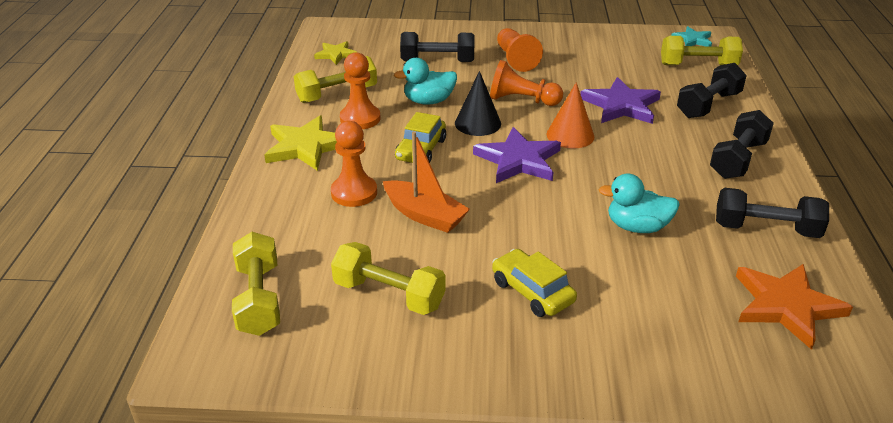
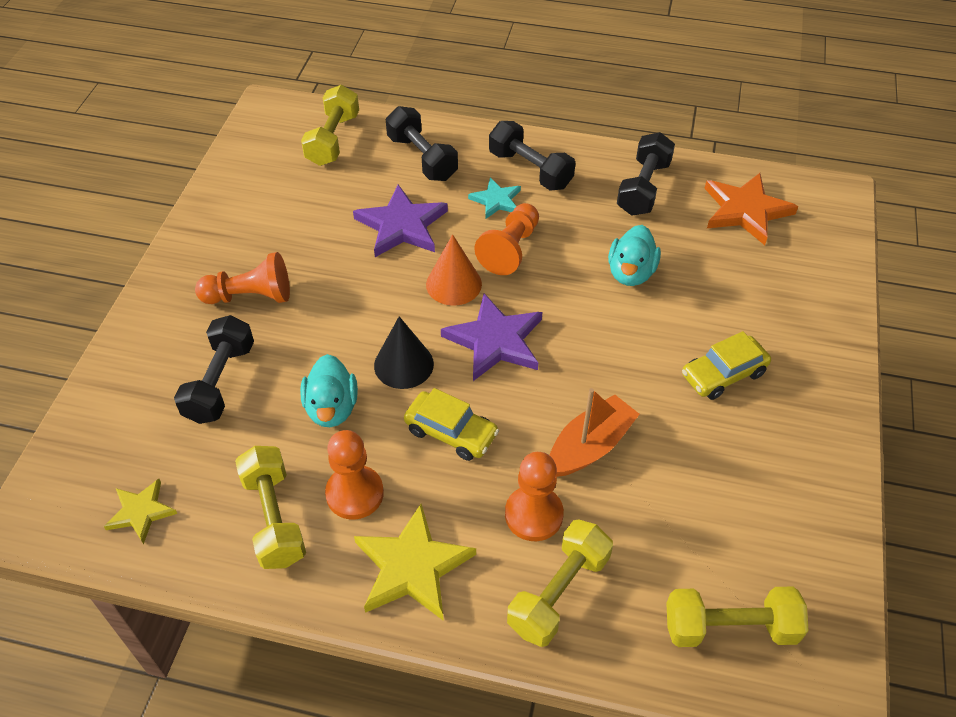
camera: 80 degrees left, 15 degrees up
yellow dumbbell [331,242,446,315] -> yellow dumbbell moved to [507,519,613,647]
orange pawn [490,60,563,106] -> orange pawn moved to [474,203,539,275]
turquoise star [671,26,712,46] -> turquoise star moved to [468,177,521,219]

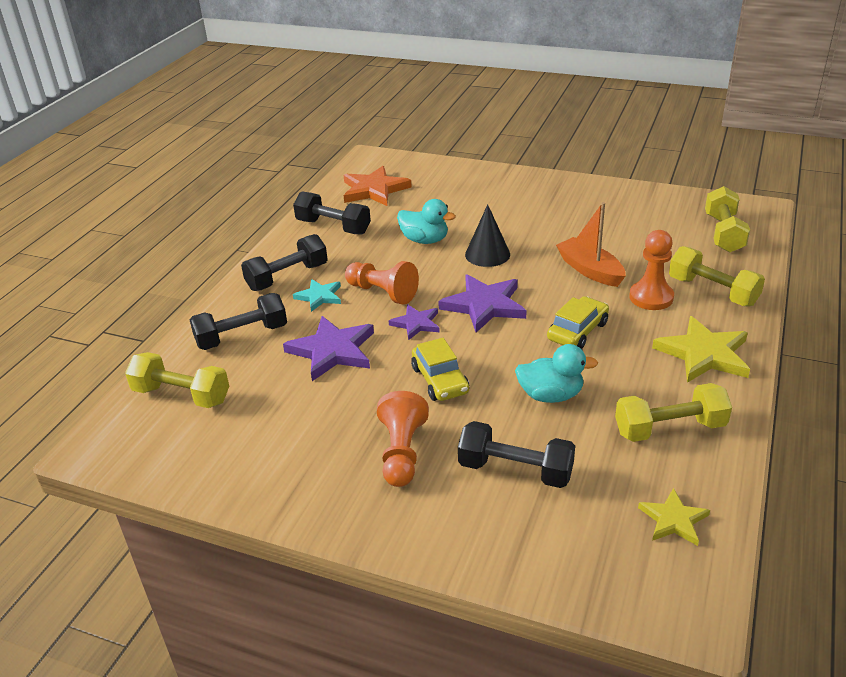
camera: 80 degrees left, 15 degrees down
orange pawn [325,430,384,520] -> none
black cone [374,317,434,389] -> black cone moved to [465,204,510,267]
orange cone [426,234,482,306] -> purple star [389,304,440,340]
yellow car [682,331,771,400] -> yellow car moved to [411,338,469,401]

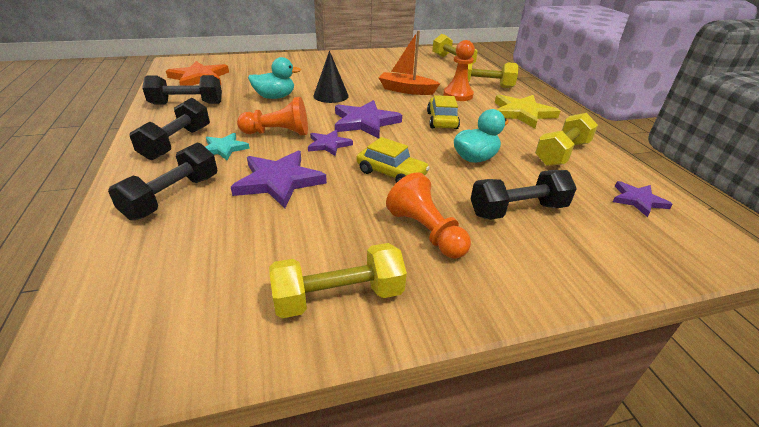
camera: 40 degrees left, 0 degrees up
yellow dumbbell [125,352,229,408] -> yellow dumbbell moved to [269,243,407,318]
yellow star [638,488,710,546] -> purple star [613,181,673,217]

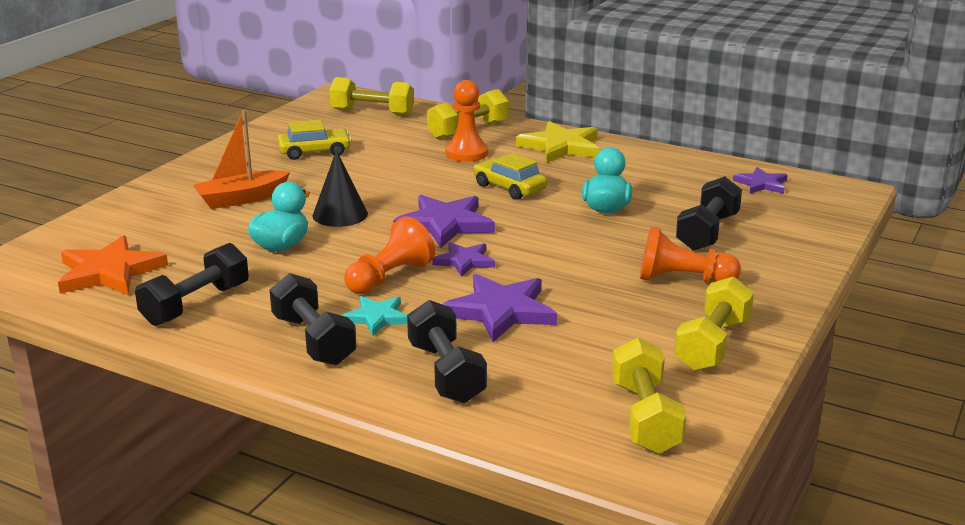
camera: 45 degrees left, 10 degrees down
yellow car [356,137,430,183] -> yellow car moved to [277,120,352,160]
orange boat [378,30,440,95] -> orange boat moved to [193,110,290,209]
yellow dumbbell [535,113,598,166] -> yellow dumbbell moved to [612,338,687,454]

